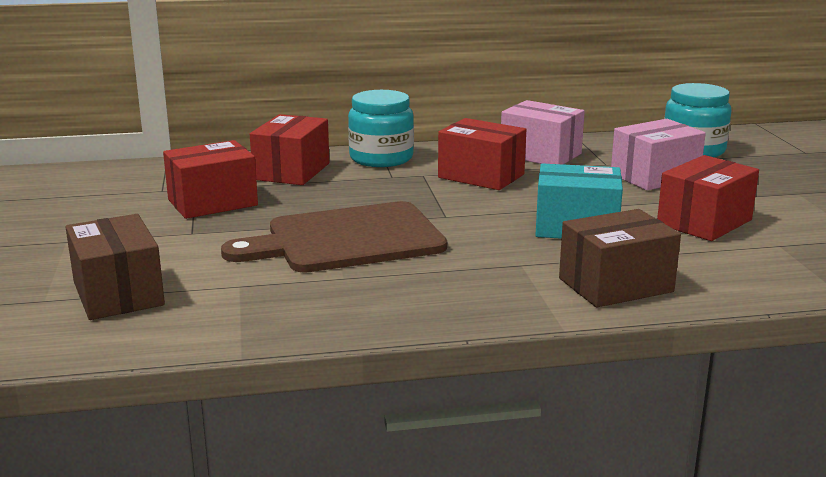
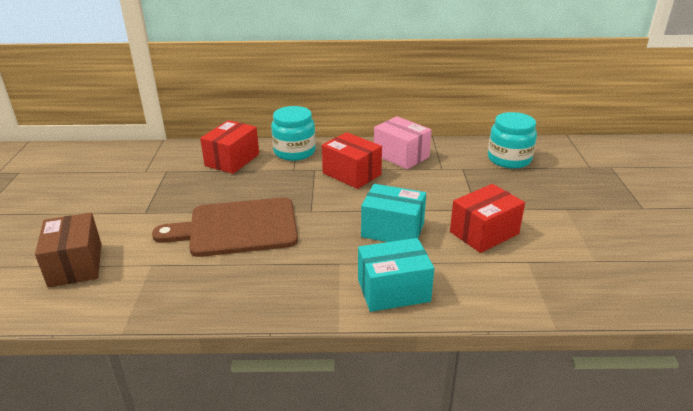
camera: 10 degrees right, 10 degrees up
red box [163,140,258,219] -> none
brown box [559,209,681,307] -> turquoise box [358,238,434,312]
pink box [611,119,706,191] -> none

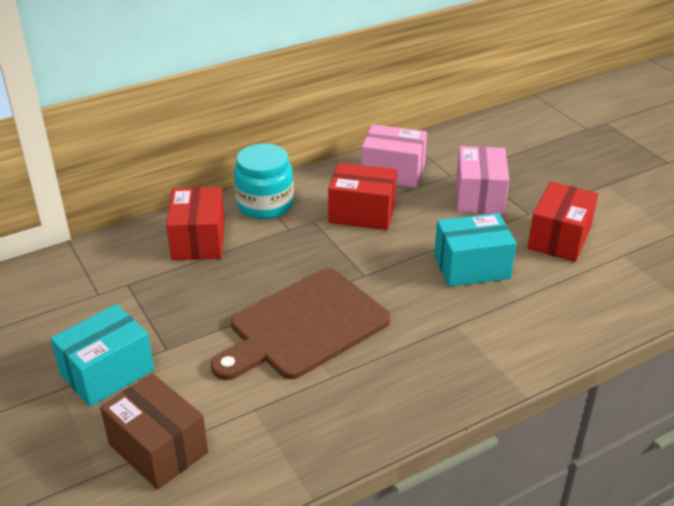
camera: 30 degrees left, 5 degrees up
turquoise box [358,238,434,312] -> turquoise box moved to [50,304,154,407]
turquoise jar [488,112,537,169] -> none
none -> pink box [456,146,509,214]

